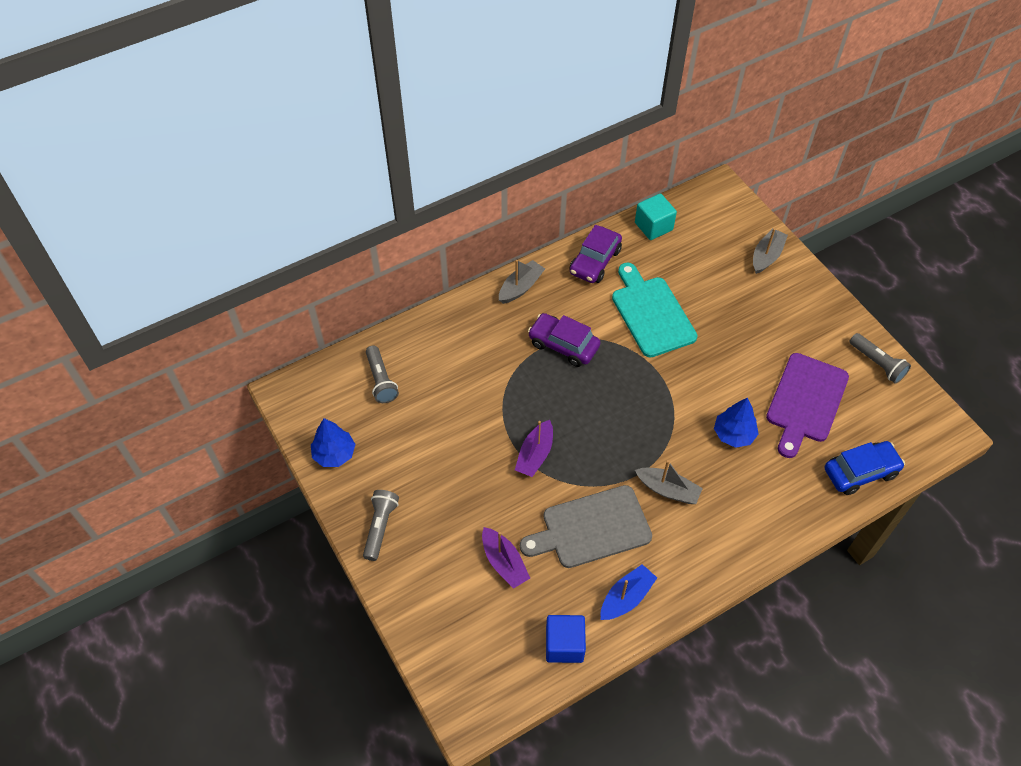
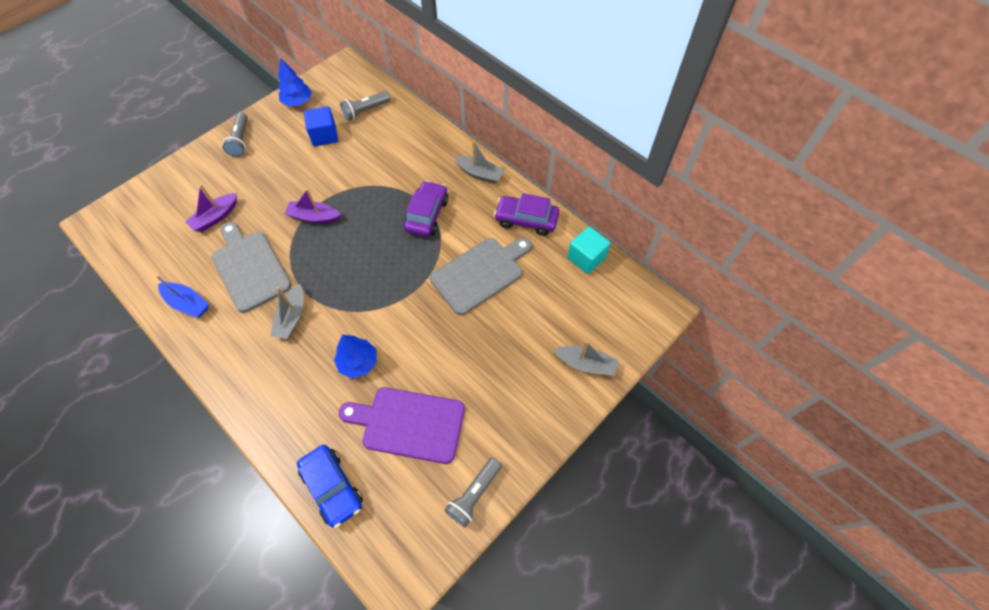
camera: 75 degrees right, 5 degrees up
grey flashlight [363,490,399,561] -> grey flashlight turned 90 degrees clockwise [223,112,248,157]
blue cube [546,615,586,663] -> blue cube moved to [304,106,338,146]
turquoise cutting board [612,263,697,357] -> grey cutting board [430,237,532,315]

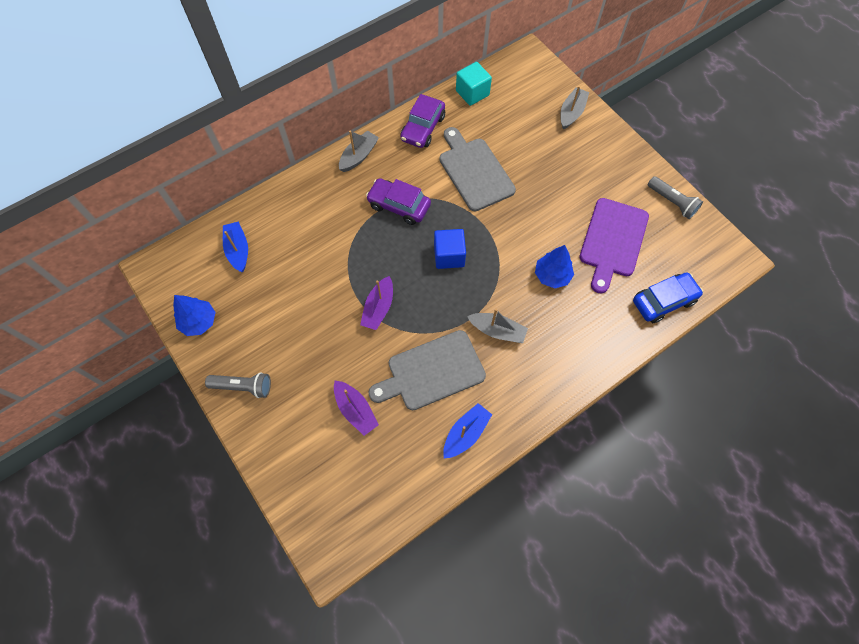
camera: 80 degrees left, 5 degrees up
blue cube [304,106,338,146] -> blue cube moved to [434,229,466,269]
grey flashlight [340,91,390,121] -> blue boat [223,221,248,272]

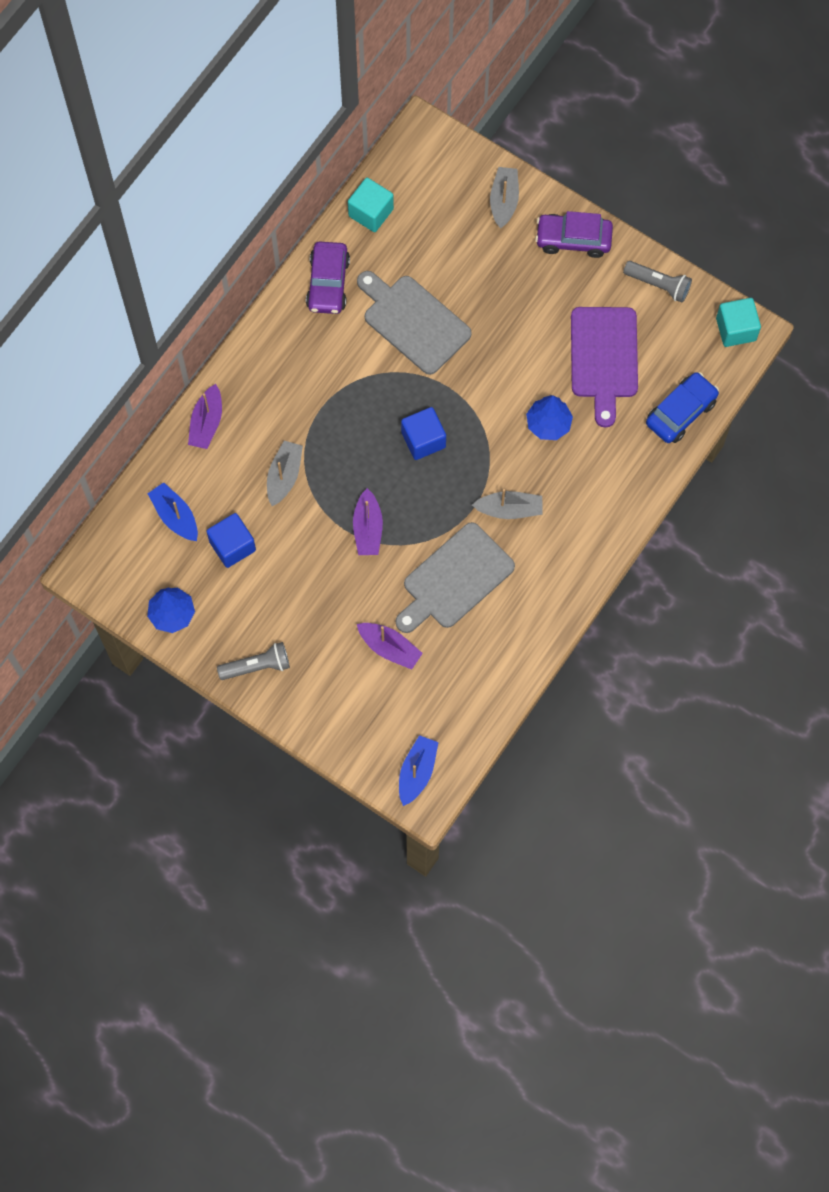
camera: 20 degrees left, 5 degrees up
grey boat [339,130,379,172] -> grey boat moved to [267,441,303,506]
purple car [366,178,431,225] -> purple car moved to [535,211,613,258]
blue boat [443,403,492,458] -> blue boat moved to [399,735,439,806]
none -> purple boat [188,384,222,449]
none -> blue cube [206,513,256,568]
none -> turquoise cube [716,298,761,347]

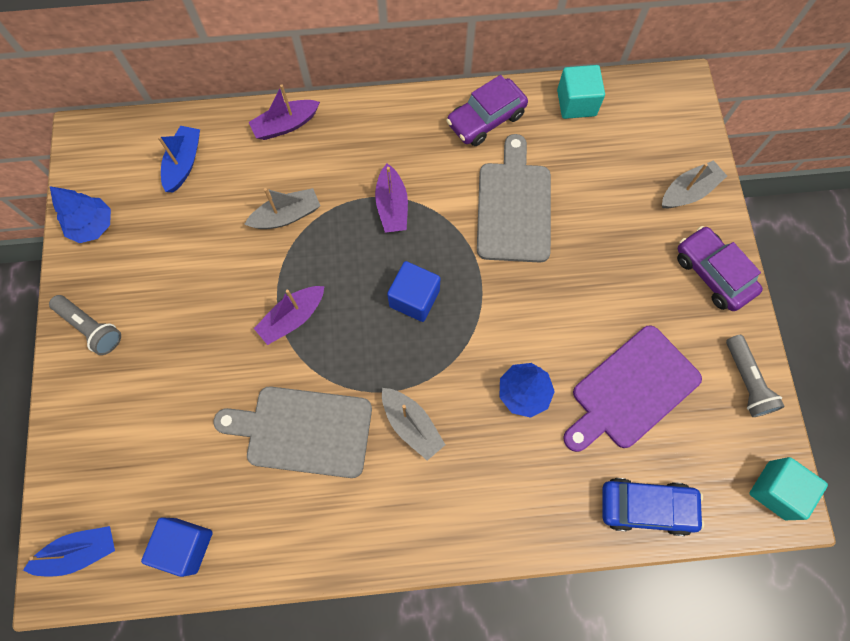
camera: 50 degrees right, 0 degrees up
blue cube [206,513,256,568] -> blue cube moved to [141,517,213,577]
purple boat [357,623,423,670] -> purple boat moved to [375,164,408,233]

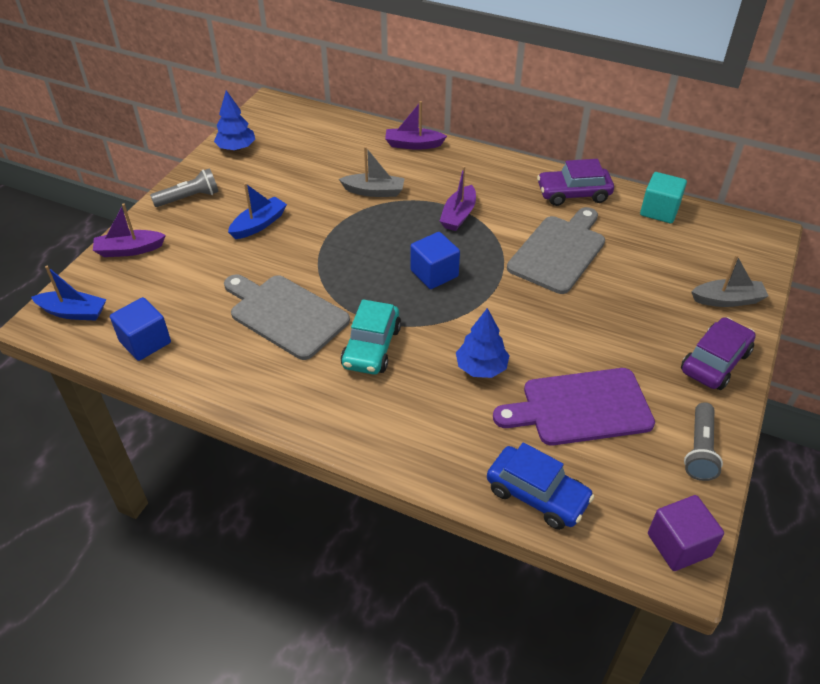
camera: 30 degrees right, 25 degrees down
grey flashlight [49,295,121,355] -> grey flashlight turned 90 degrees counterclockwise [150,168,219,207]
blue boat [158,126,200,192] -> blue boat moved to [228,183,287,239]
purple boat [254,286,325,345] -> purple boat moved to [93,204,166,257]
grey boat [382,388,445,460] -> turquoise car [341,299,401,374]
purple car [677,226,763,311] -> purple car turned 45 degrees clockwise [681,317,756,390]
turquoise cube [750,457,828,520] -> purple cube [648,495,724,571]

